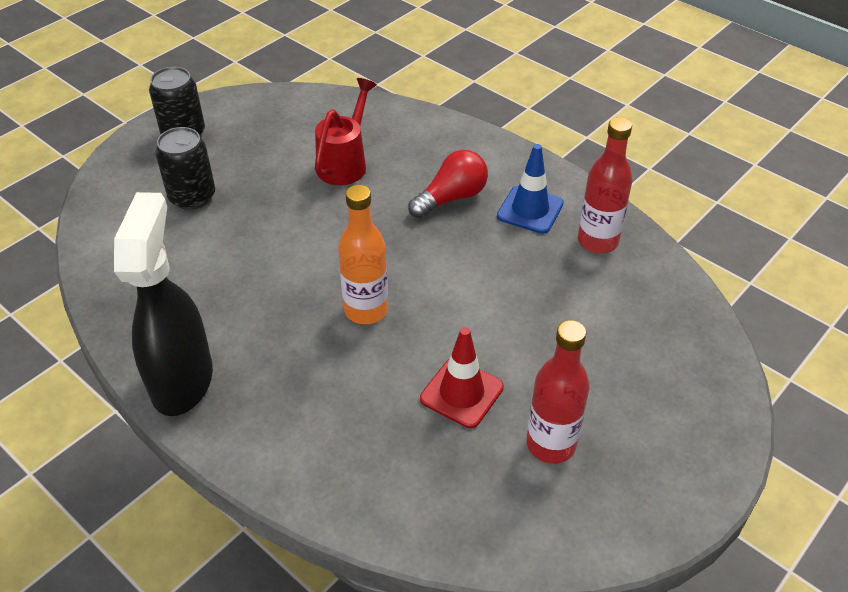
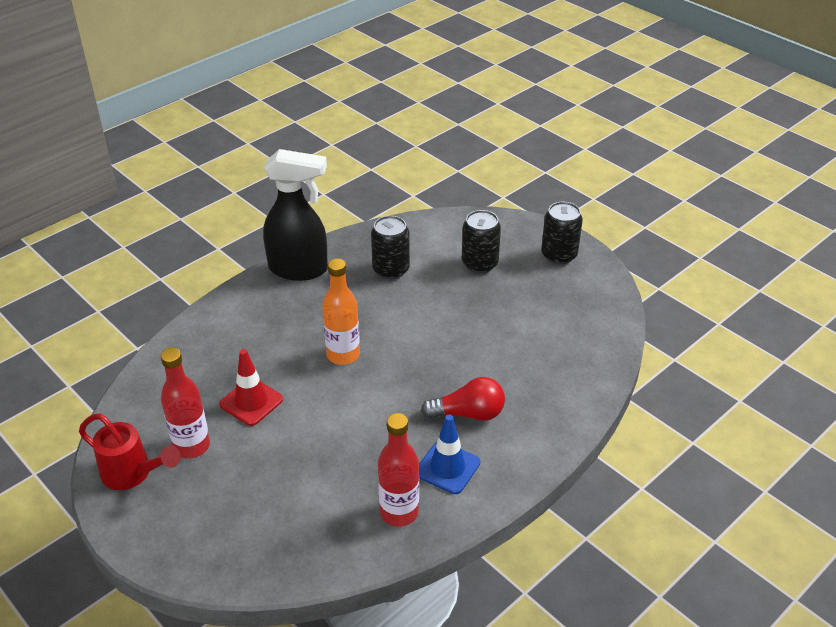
camera: 95 degrees right, 5 degrees down
red watering can [315,78,377,185] -> red watering can moved to [79,413,180,490]
red light bulb [408,150,488,218] -> red light bulb turned 60 degrees counterclockwise [421,377,505,421]
none -> black can [371,216,410,279]

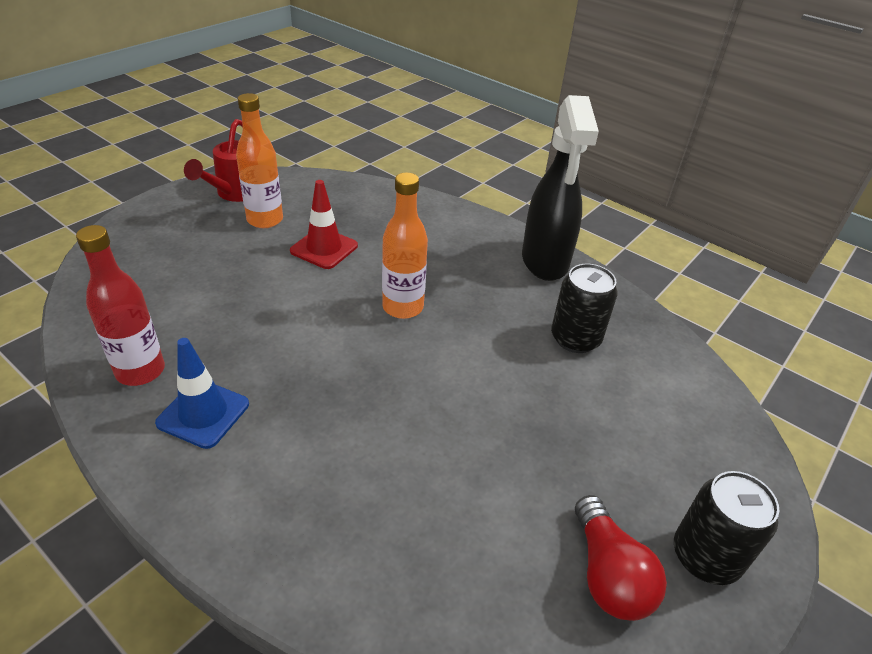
camera: 80 degrees right, 0 degrees up
red bottle [161,348,210,459] -> orange bottle [236,93,283,228]
red light bulb [421,377,505,421] -> red light bulb moved to [575,495,667,621]
black can [462,210,501,273] -> none

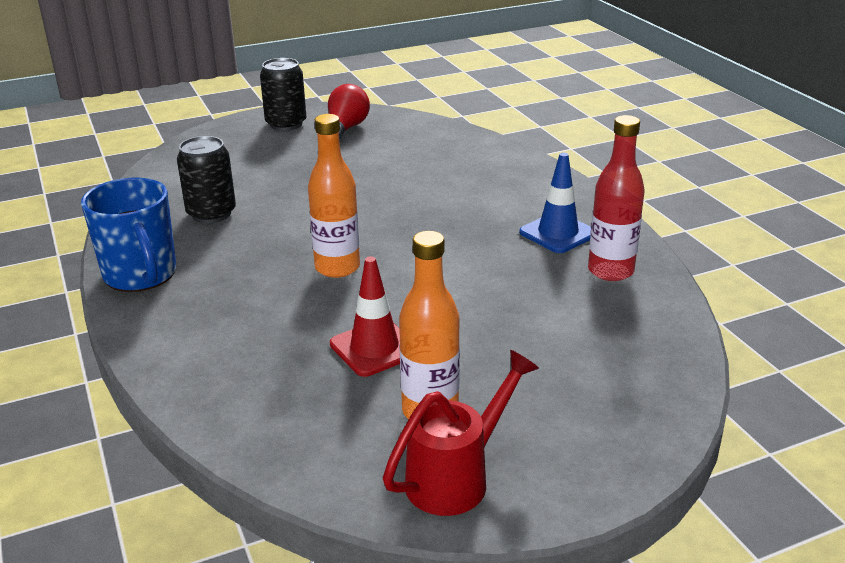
camera: 150 degrees left, 10 degrees down
black spray bottle [522,95,599,281] -> blue mug [81,178,176,292]

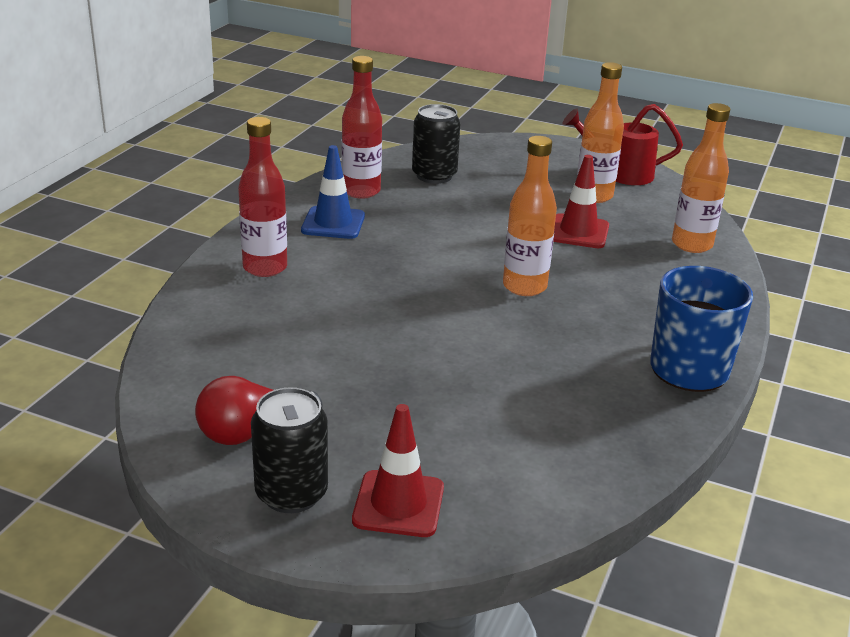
camera: 135 degrees left, 0 degrees up
black can [177,136,236,223] -> black can moved to [412,104,461,184]
none -> red bottle [238,117,287,277]
none -> red traffic cone [352,404,444,537]
none -> orange bottle [672,103,730,253]

